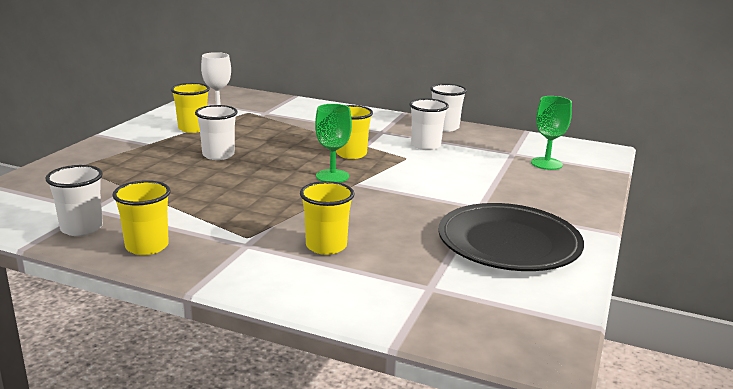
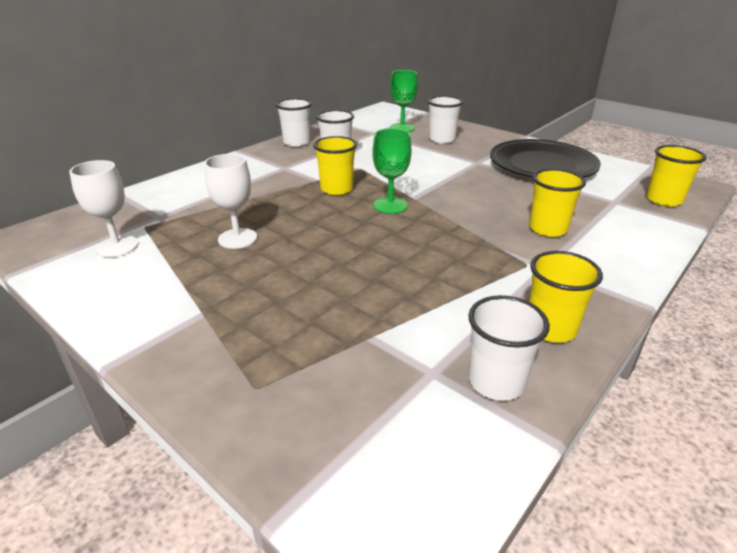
camera: 70 degrees left, 10 degrees up
yellow cup [171,83,210,133] -> yellow cup moved to [646,145,706,207]
white cup [195,105,238,160] -> white cup moved to [428,96,463,144]
none -> white goblet [204,154,257,249]

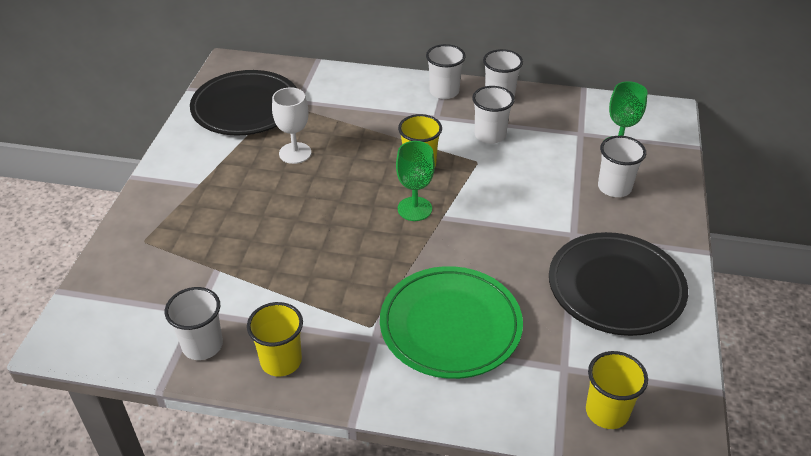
camera: 60 degrees right, 10 degrees up
white goblet [69,160,138,257] -> black plate [190,70,297,136]
yellow cup [529,169,586,237] -> green plate [380,266,523,379]
none -> white cup [426,44,466,99]

